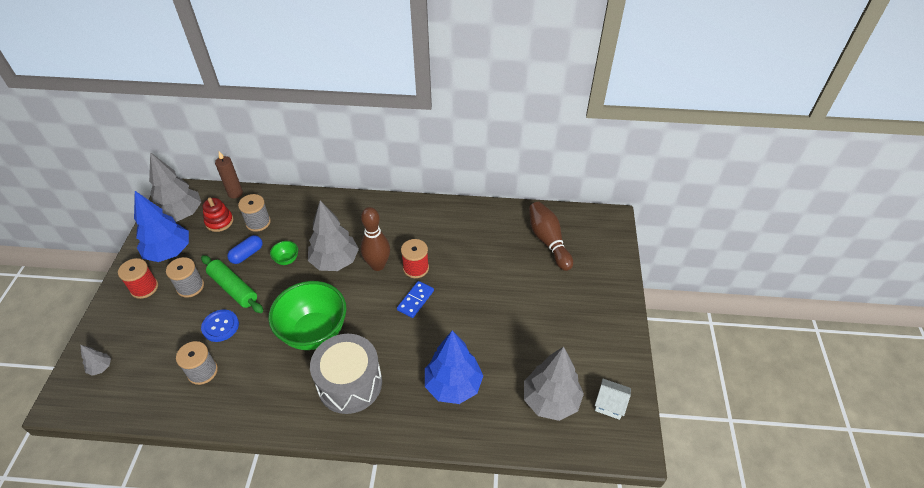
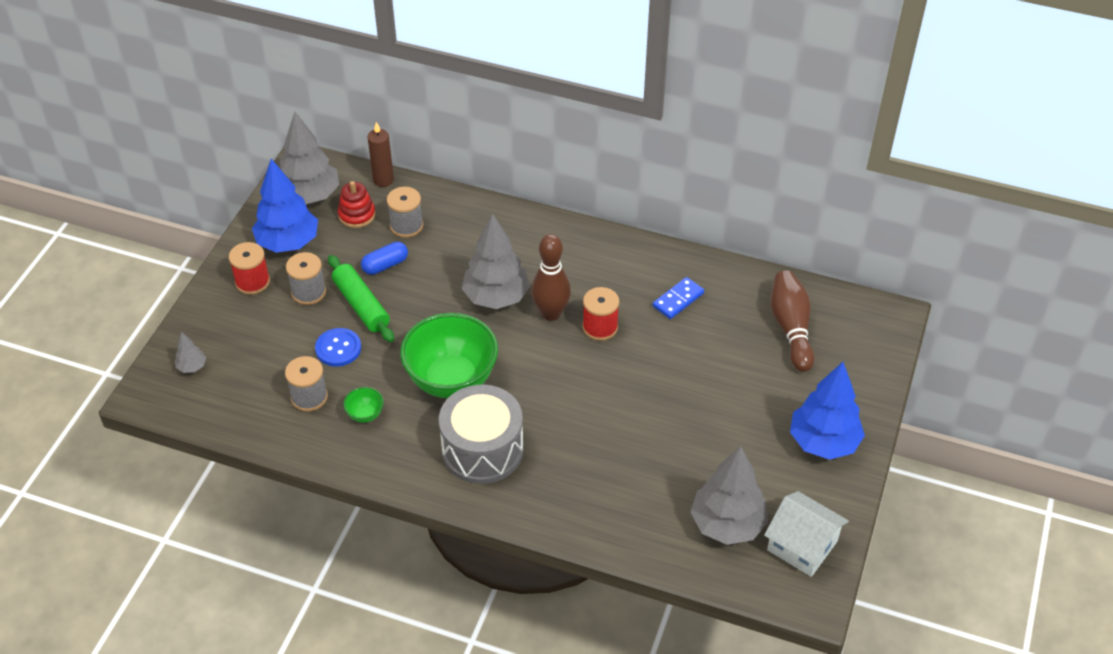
camera: 15 degrees right, 0 degrees up
green bowl [270,241,298,265] -> green bowl moved to [343,387,384,423]
blue domino [397,281,434,318] -> blue domino moved to [653,277,704,319]
blue tree [425,330,483,404] -> blue tree moved to [790,362,865,460]
white house [595,379,631,420] -> white house [764,491,849,577], size x1.55

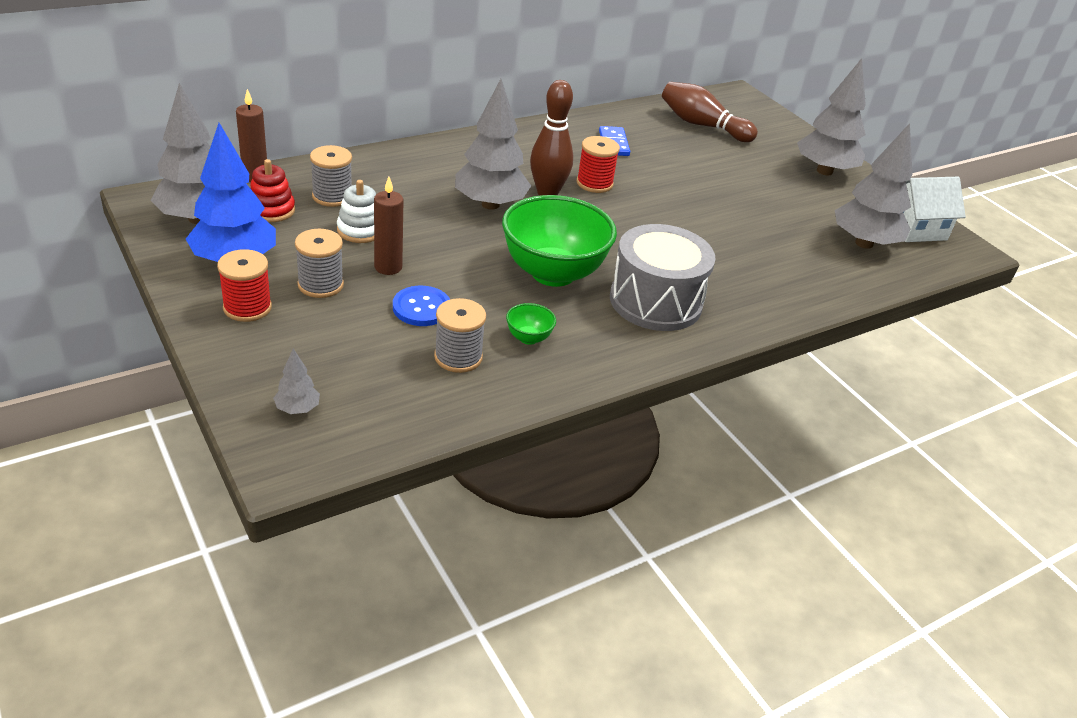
camera: 55 degrees left, 10 degrees down
green rolling pin [328,255,394,342] -> brown candle [374,177,404,275]
blue capsule [361,242,408,275] -> white stacking toy [337,180,376,243]
blue tree [790,362,865,460] -> grey tree [797,58,866,175]

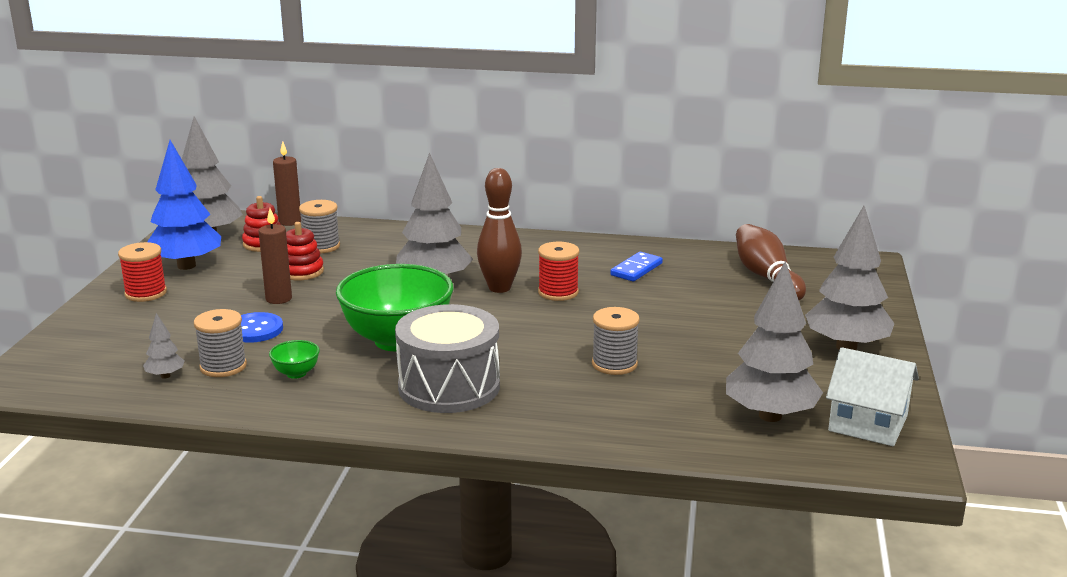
camera: 45 degrees right, 15 degrees down
grey tree [273,348,320,414] -> grey tree moved to [143,313,185,379]
grey spool [295,229,344,298] -> grey spool moved to [592,307,640,375]
white stacking toy [337,180,376,243] -> red stacking toy [286,222,324,280]

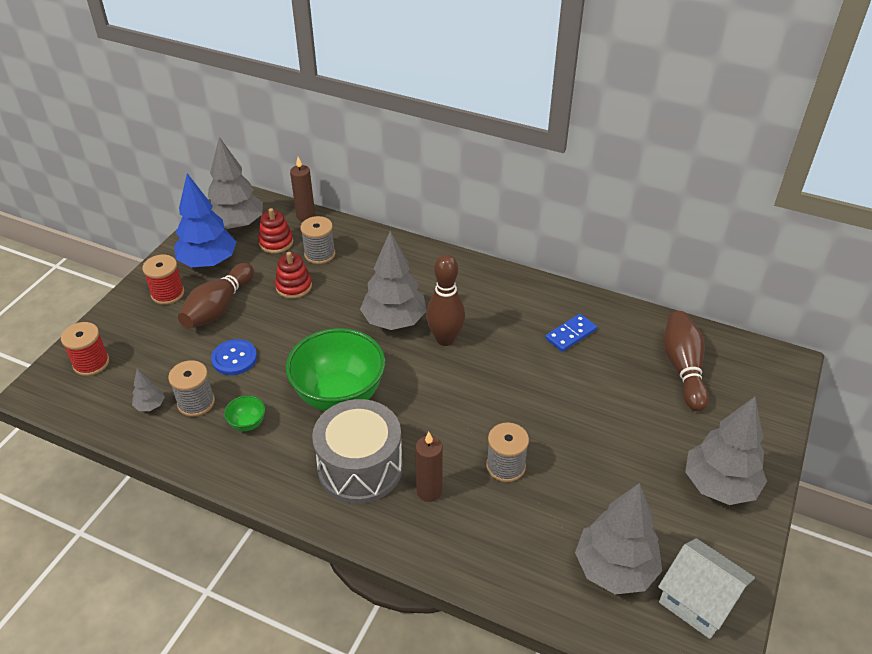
camera: 15 degrees right, 20 degrees up
brown candle [259,208,292,304] -> brown candle moved to [415,432,443,502]
red spool [538,242,579,301] -> red spool moved to [61,322,109,376]
none -> brown bowling pin [178,263,254,329]

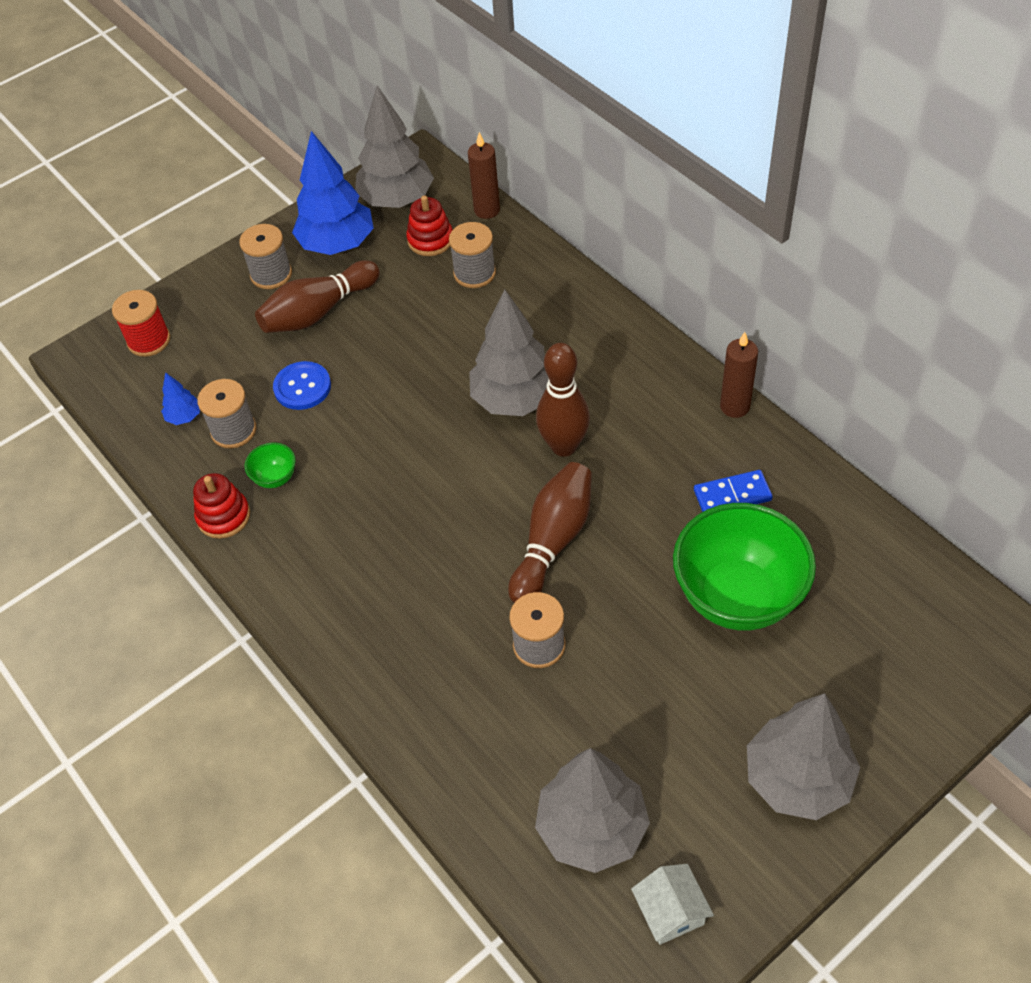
camera: 30 degrees right, 10 degrees up
grey tree [132,368,165,411] -> blue tree [161,372,200,425]
red spool [142,255,184,305] -> grey spool [239,224,292,289]
red stacking toy [275,252,312,299] -> red stacking toy moved to [193,473,250,539]
green bowl [286,328,385,411] -> green bowl moved to [673,503,816,631]
grey drum [312,399,403,504] -> none
brown candle [415,432,443,502] -> brown candle moved to [720,332,758,418]
white house [658,538,755,639] -> white house [631,864,714,945], size x0.64
brown bowling pin [664,311,709,411] -> brown bowling pin moved to [508,462,592,603]

